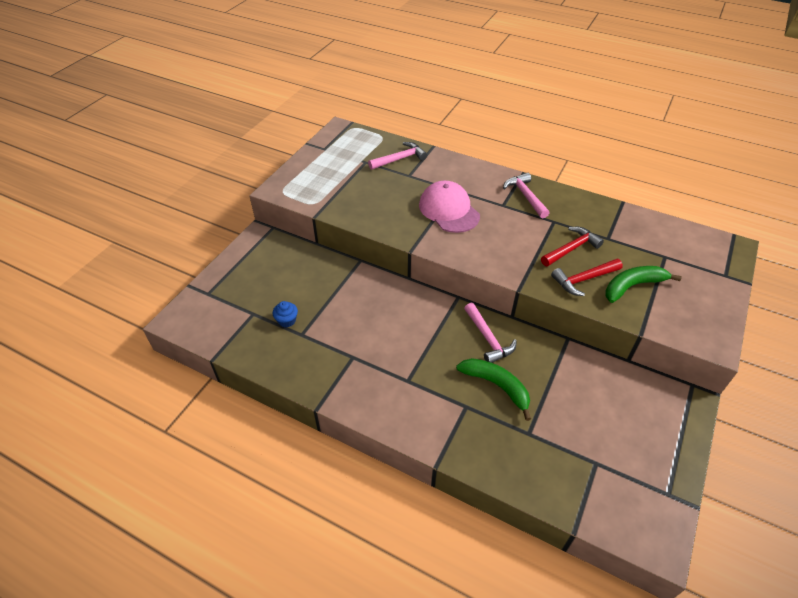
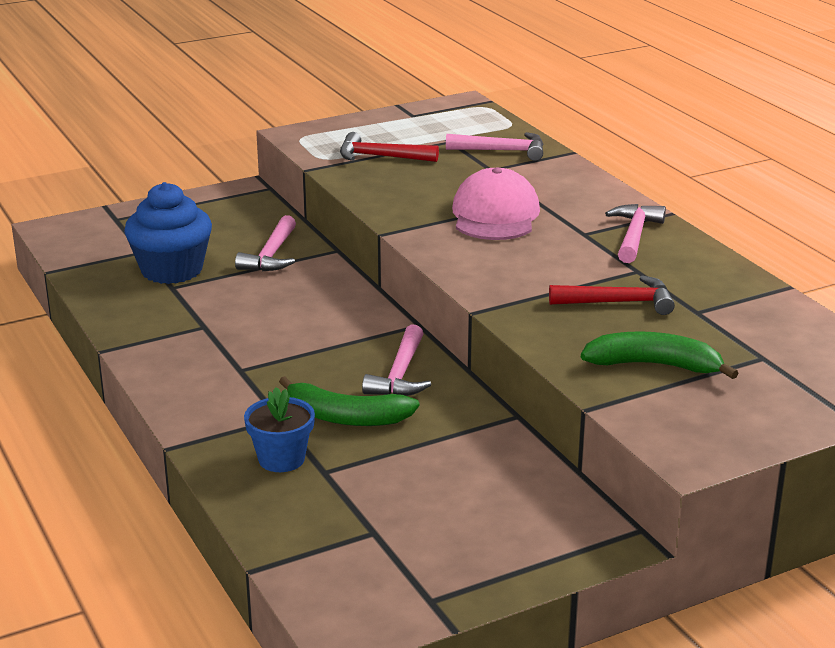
camera: 35 degrees right, 20 degrees down
blue cupcake [272,301,298,327] -> blue cupcake [124,182,212,284], size x2.25
green banana [456,358,531,421] -> green banana turned 120 degrees clockwise [279,376,419,426]
red hammer [551,259,623,296] -> red hammer moved to [340,132,439,162]
none -> pink hammer [235,215,296,271]
none -> blue flower pot [244,387,315,472]

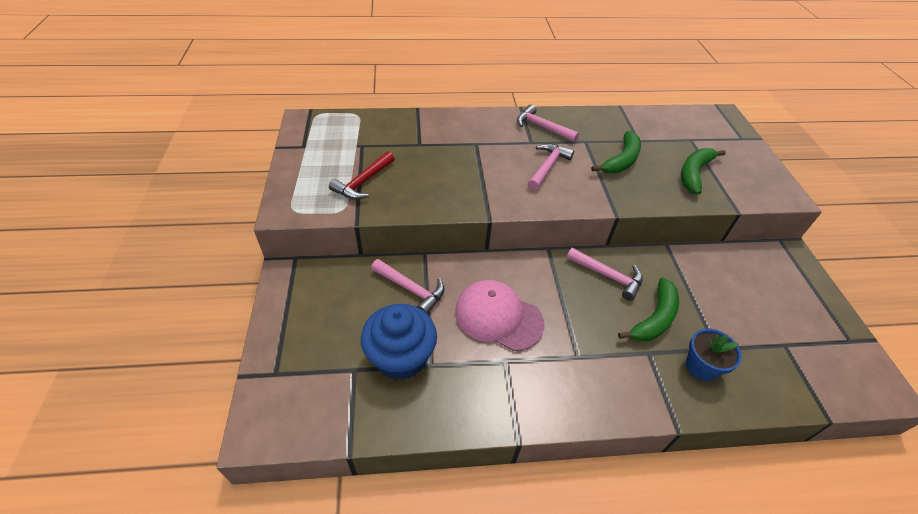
camera: 70 degrees left, 20 degrees up
pink hammer [446,132,544,161] -> pink hammer moved to [528,143,574,190]
pink cap [452,168,540,240] -> pink cap moved to [455,280,544,351]
red hammer [549,275,675,315] -> green banana [591,131,641,173]

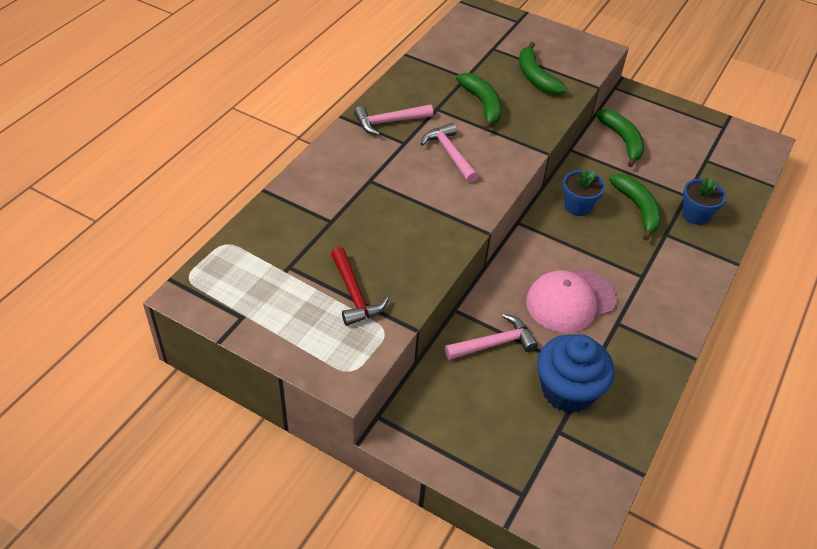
camera: 55 degrees left, 0 degrees up
pink hammer [567,248,643,301] -> blue flower pot [563,169,605,216]
none -> green banana [596,109,644,167]

